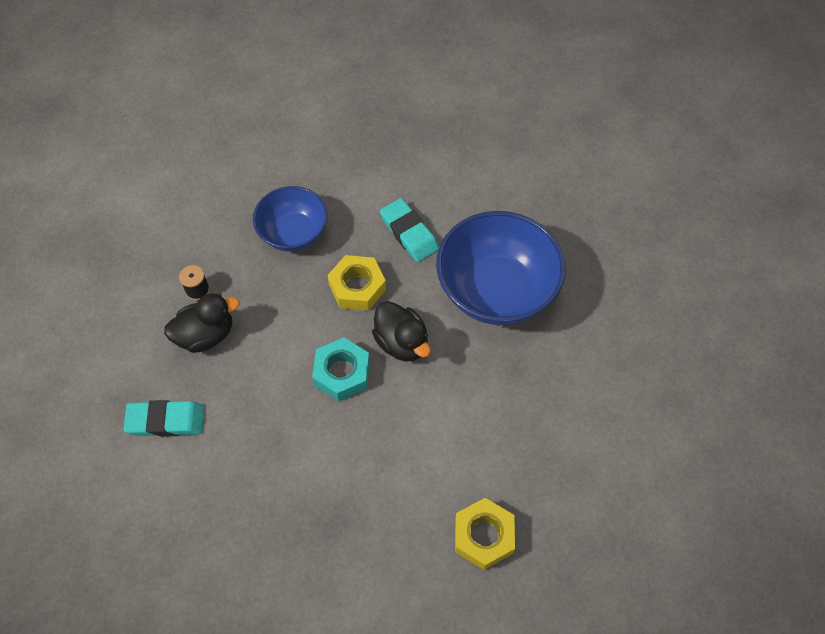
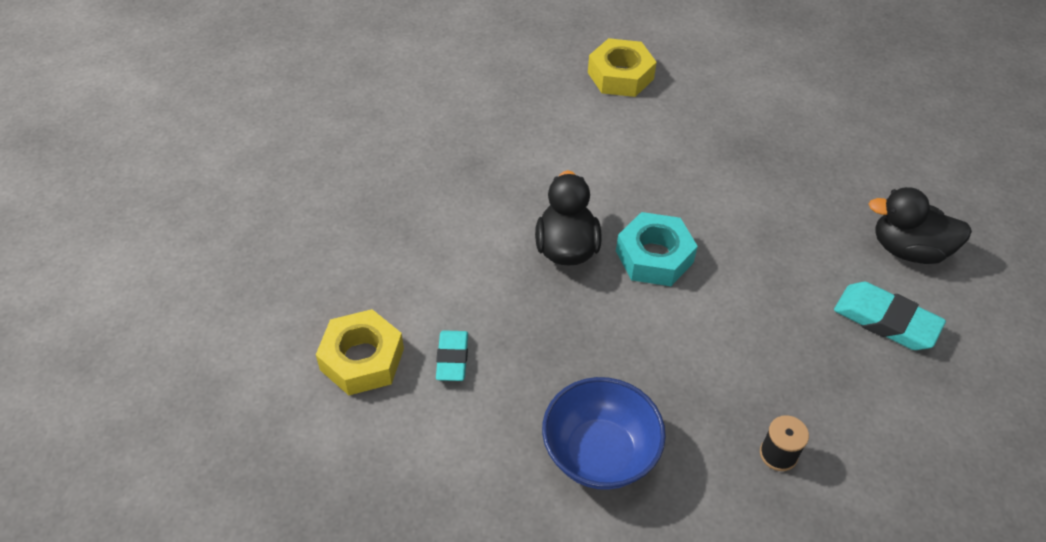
camera: 145 degrees left, 10 degrees down
black duck [164,293,240,353] -> black duck moved to [869,187,972,264]
yellow nut [327,255,386,311] -> yellow nut moved to [316,309,404,395]
turquoise eraser [380,198,439,262] -> turquoise eraser [436,330,468,381], size x0.64
blue bowl [436,211,565,325] -> none

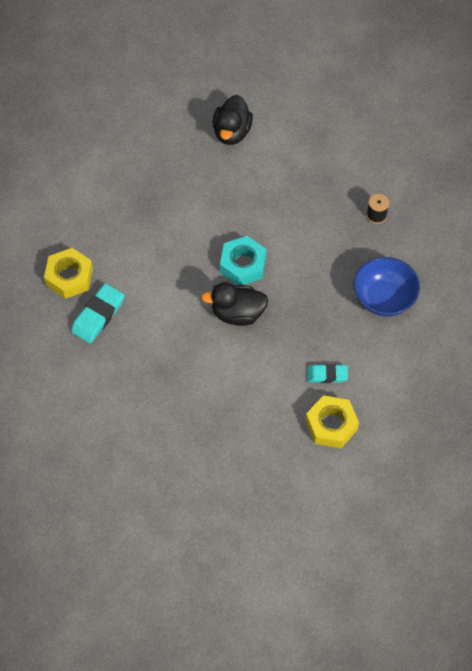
camera: 90 degrees left, 10 degrees up
turquoise eraser [834,282,946,350] -> turquoise eraser moved to [71,284,124,343]

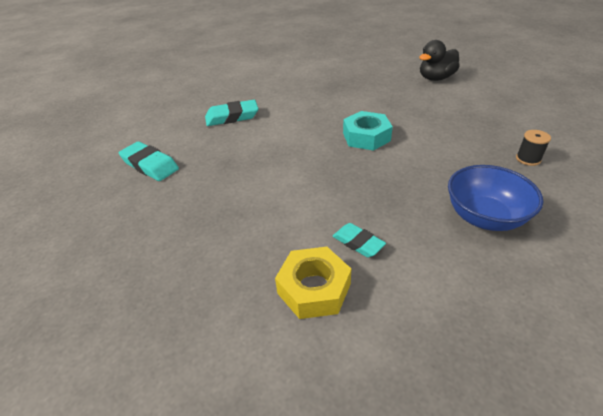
camera: 45 degrees right, 20 degrees down
yellow nut [44,248,93,299] -> none
black duck [201,282,268,326] -> none
none -> turquoise eraser [119,141,179,181]

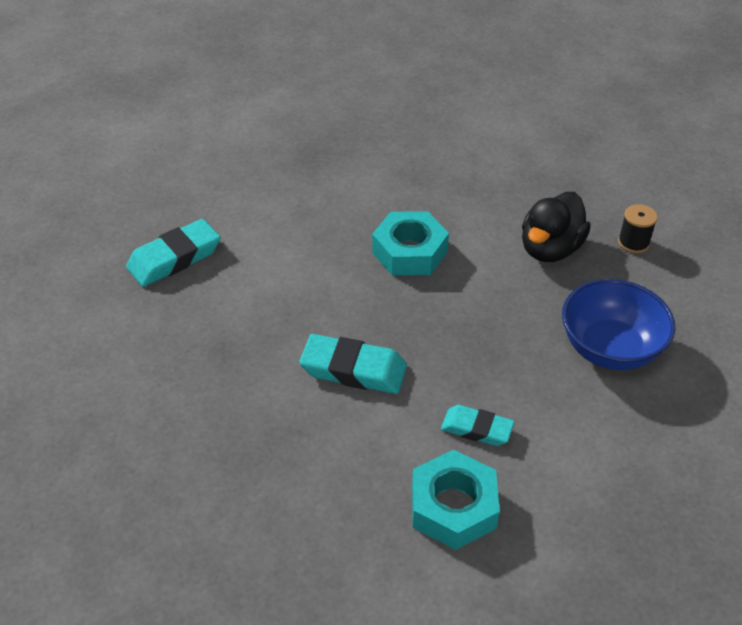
camera: 25 degrees left, 5 degrees up
turquoise eraser [119,141,179,181] -> turquoise eraser moved to [299,334,407,394]
yellow nut [275,247,351,319] -> turquoise nut [412,450,500,550]
black duck [419,40,460,81] -> black duck moved to [522,192,591,262]

